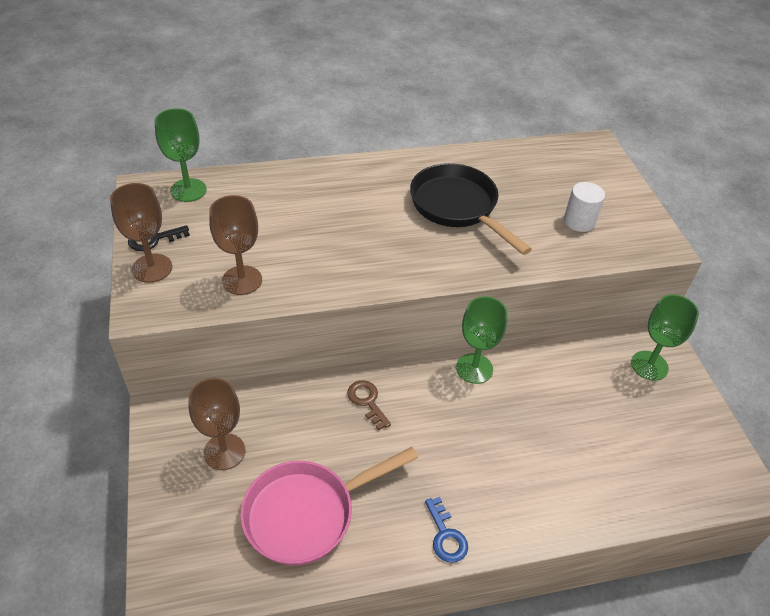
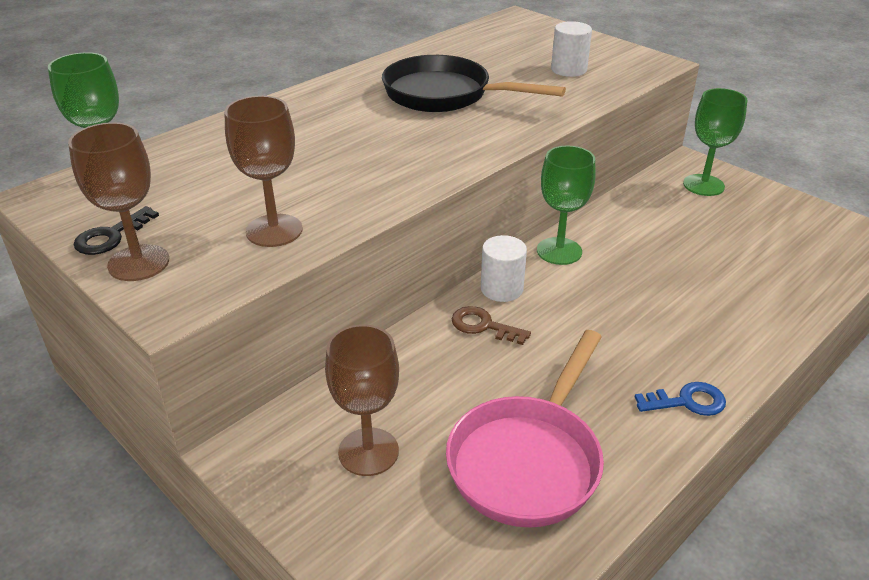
camera: 30 degrees left, 10 degrees down
blue key [425,497,468,563] -> blue key turned 45 degrees counterclockwise [635,382,726,416]
none -> white cylinder [481,235,527,302]

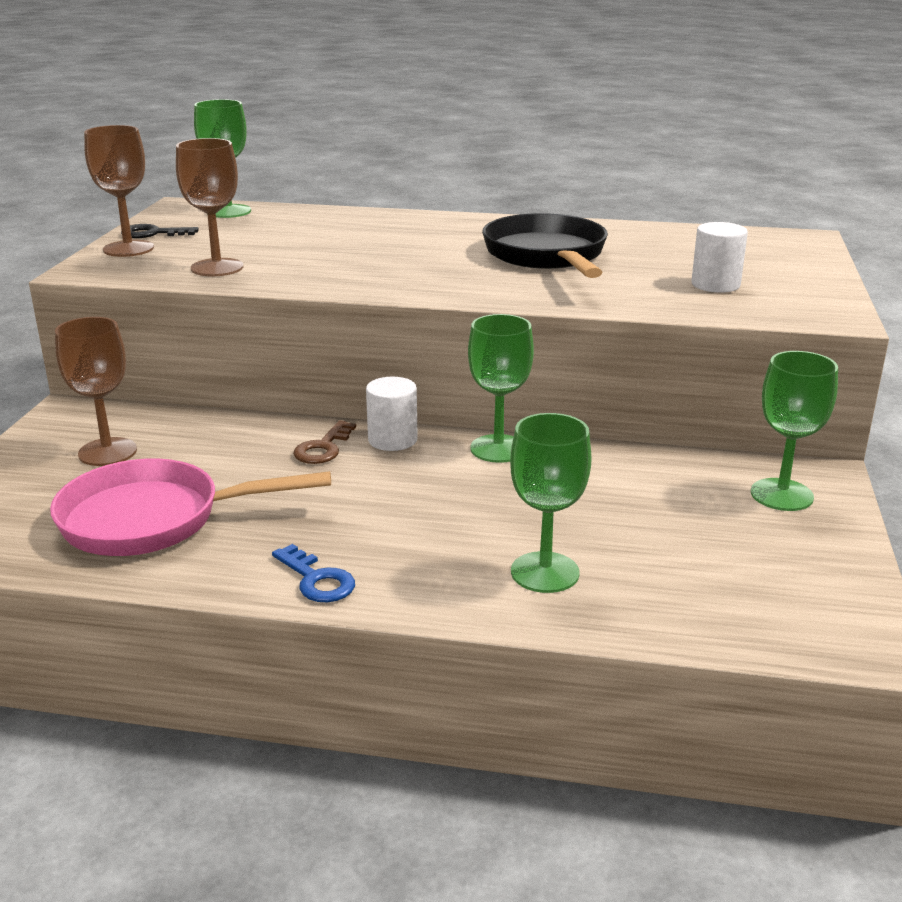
camera: 55 degrees right, 10 degrees down
brown key [452,306,531,345] -> brown key turned 150 degrees counterclockwise [293,420,356,464]
none -> green goblet [510,413,592,593]

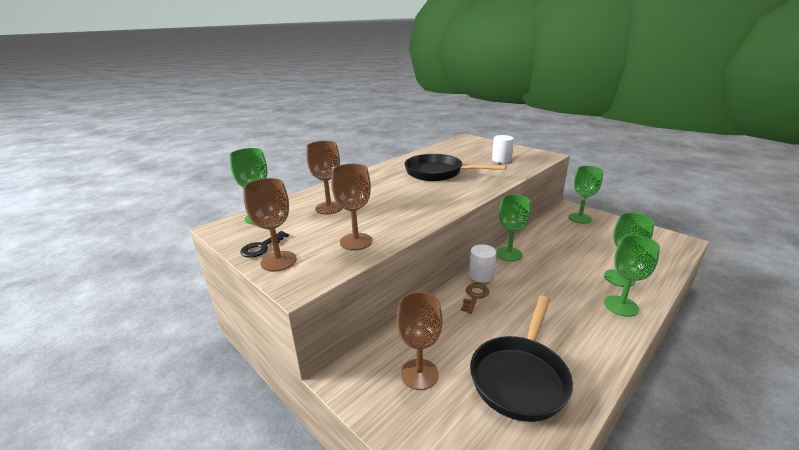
camera: 55 degrees left, 0 degrees up
pink pan [50,459,331,556] -> black pan [470,295,573,422]
blue key [272,544,355,602] -> none
brown key [293,420,356,464] -> brown key turned 120 degrees counterclockwise [461,283,489,314]
none -> brown goblet [306,141,343,214]
none -> green goblet [604,235,660,317]

